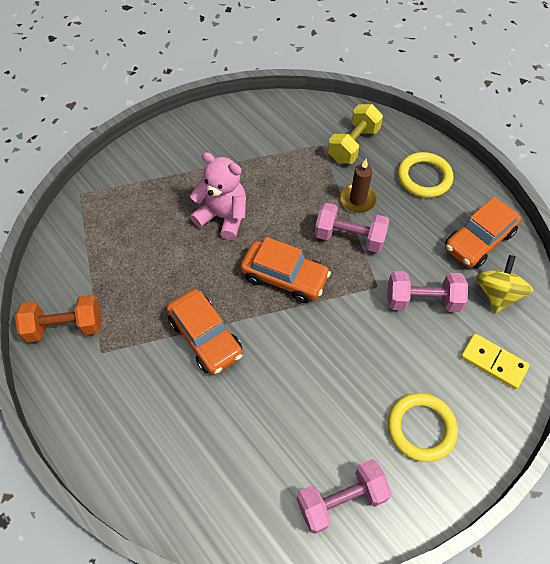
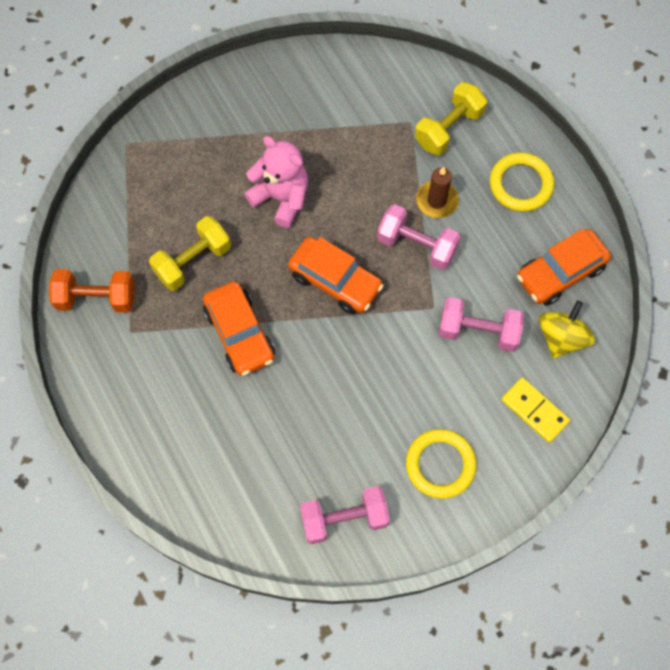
camera: 10 degrees right, 10 degrees up
none -> yellow dumbbell [149,216,231,291]

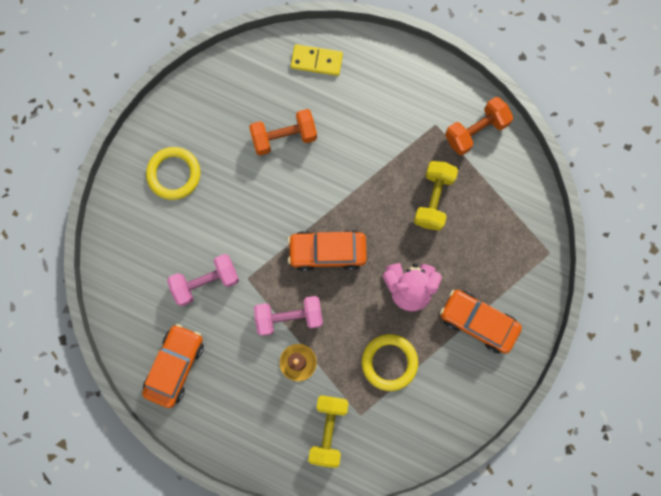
camera: 145 degrees right, 10 degrees up
orange car [203,281,275,376] -> orange car moved to [440,290,522,354]
pink dumbbell [300,486,390,544] -> none
yellow ring [490,152,554,212] -> yellow ring moved to [362,334,418,391]
yellow domino [501,377,570,443] -> yellow domino moved to [291,44,343,76]
yellow spinning top [539,301,595,359] -> none
none -> orange dumbbell [249,109,317,156]

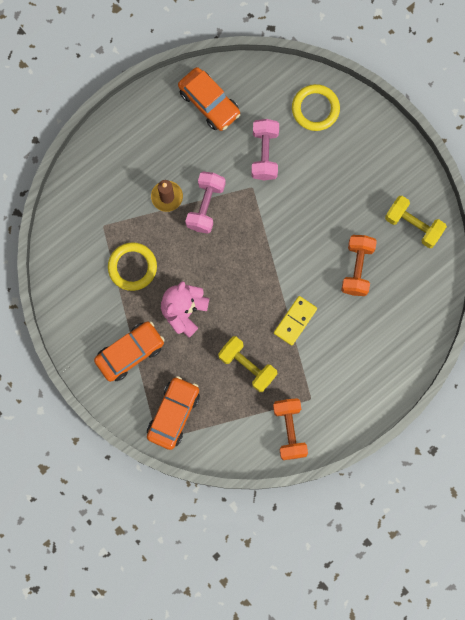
camera: 115 degrees right, 0 degrees up
yellow ring [146,147,201,200] -> yellow ring moved to [292,84,340,131]
orange car [288,230,367,271] -> orange car moved to [147,376,200,450]
yellow domino [291,44,343,76] -> yellow domino moved to [274,296,317,346]
yellow dumbbell [308,395,349,468] -> yellow dumbbell moved to [385,196,447,248]

